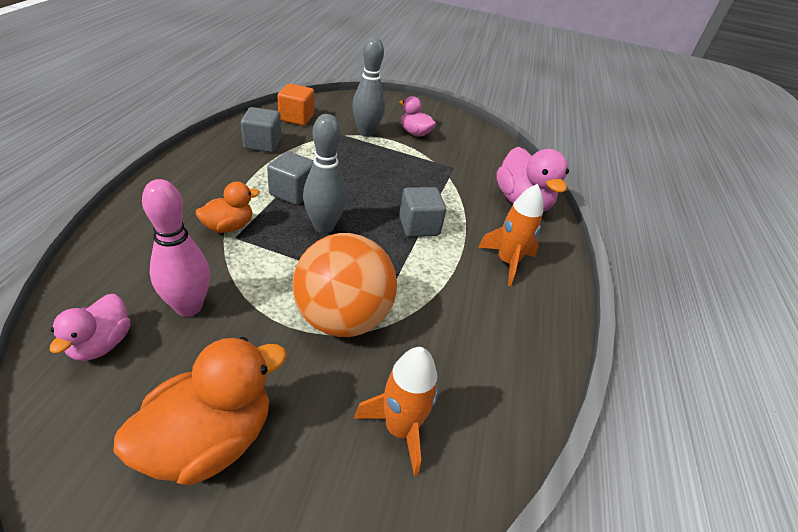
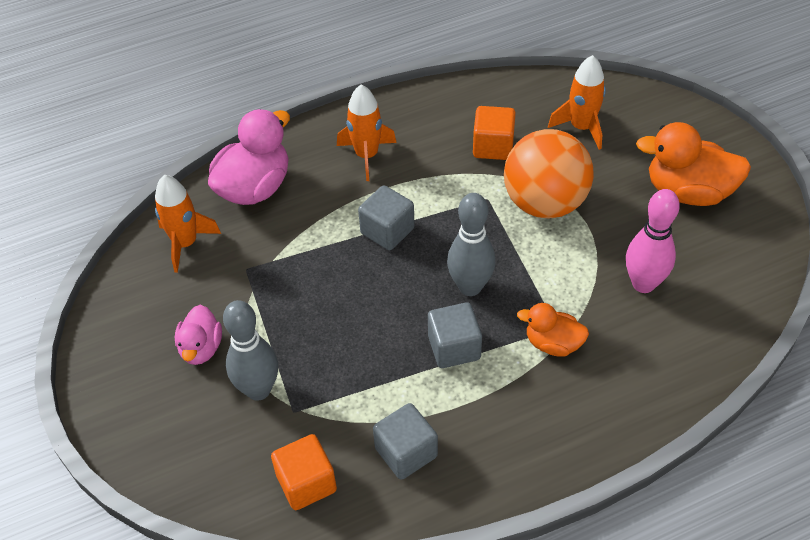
camera: 120 degrees left, 10 degrees up
pink duck [50,294,131,361] -> none
none -> orange rocket [155,175,221,273]
none -> orange cube [473,106,516,160]

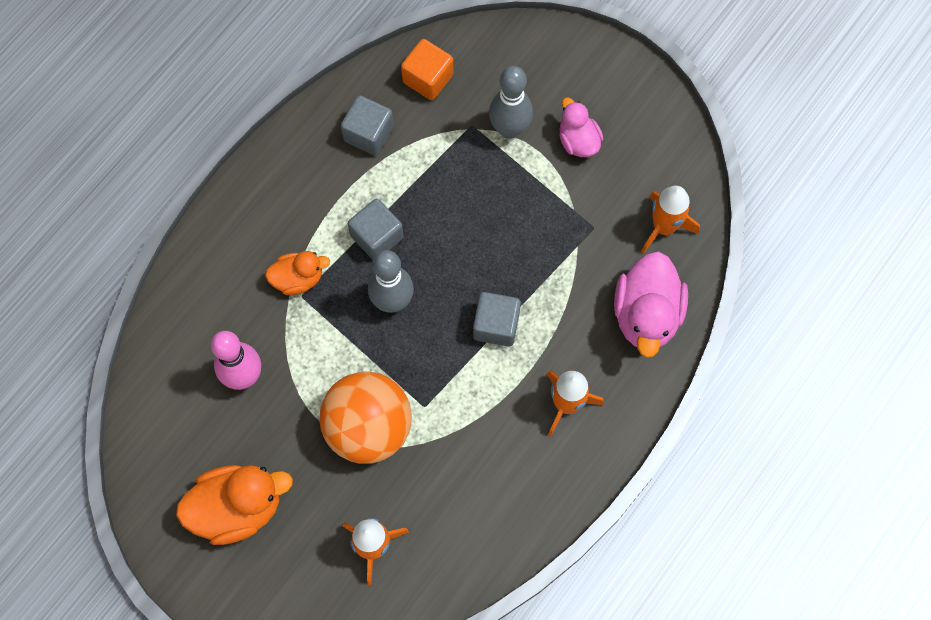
camera: 150 degrees right, 20 degrees up
orange cube [473,106,516,160] -> none

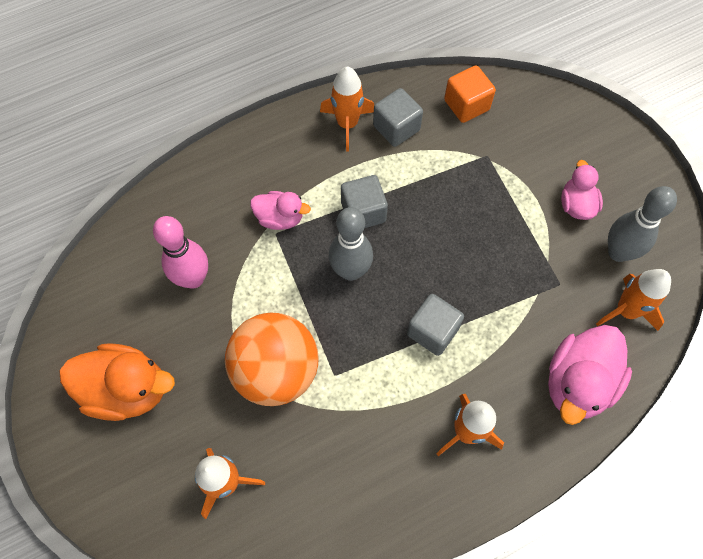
camera: 25 degrees right, 5 degrees down
orange duck [265,251,330,295] -> pink duck [250,191,311,230]
grey bowling pin [489,66,533,139] -> grey bowling pin moved to [608,186,677,262]
none -> orange rocket [320,67,374,151]

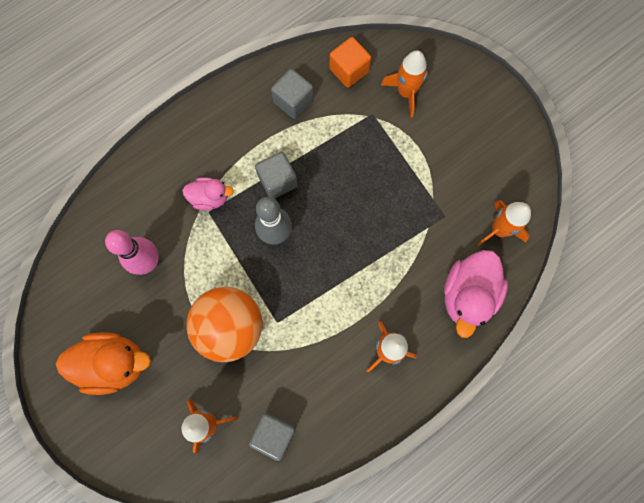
camera: 10 degrees left, 10 degrees up
orange rocket [320,67,374,151] -> orange rocket moved to [381,51,428,117]
grey cube [407,294,464,356] -> grey cube moved to [249,412,296,461]
pink duck [561,160,603,220] -> none
grey bowling pin [608,186,677,262] -> none

